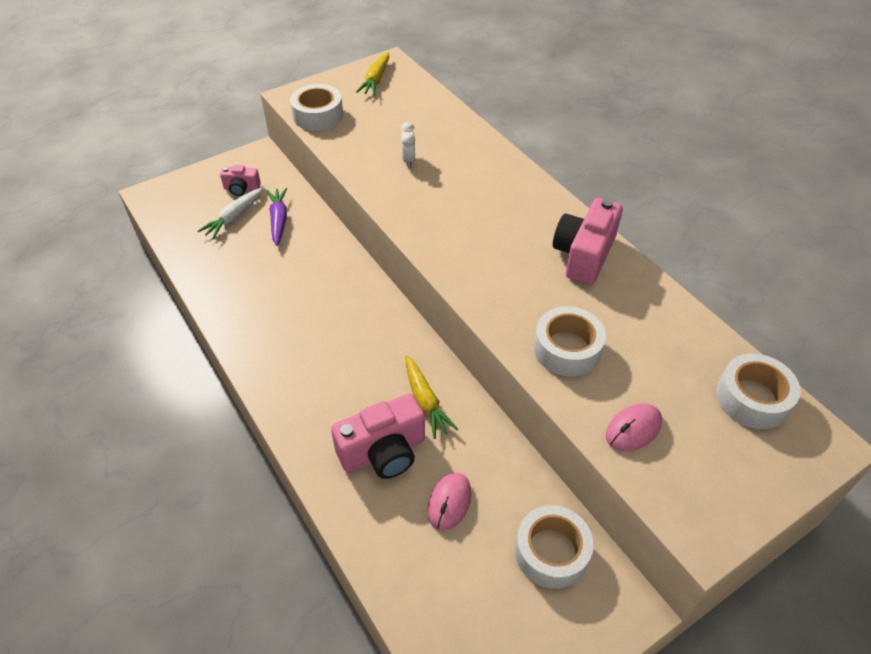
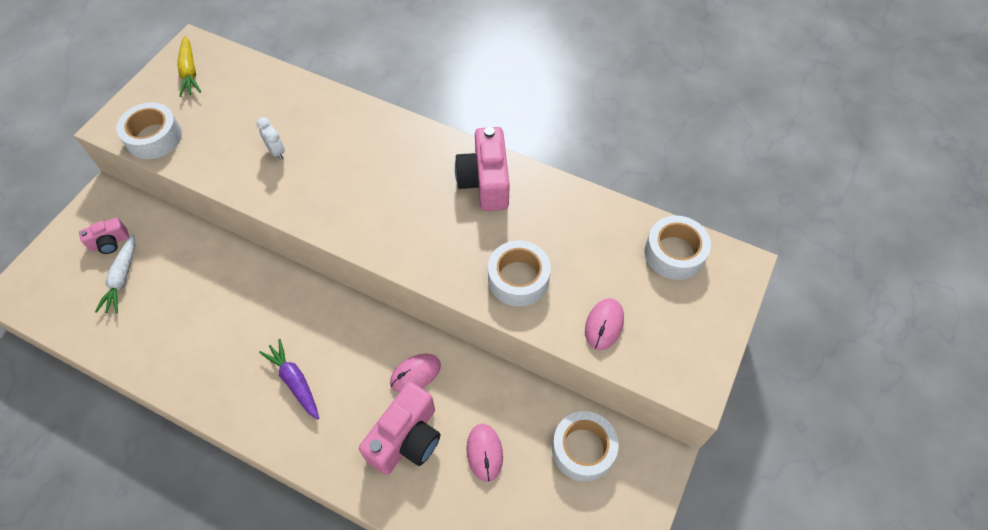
camera: 30 degrees left, 10 degrees up
purple carrot [267,188,287,246] -> purple carrot moved to [259,339,319,420]
yellow carrot [405,355,458,439] -> pink mouse [390,354,441,393]

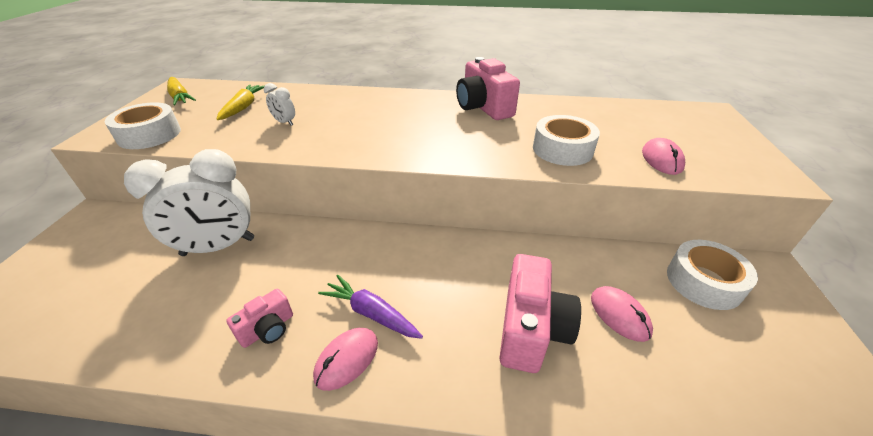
camera: 20 degrees left, 20 degrees down
pink camera [79,217,129,254] -> pink camera moved to [226,289,293,348]
white carrot [95,234,136,313] -> none
pink mouse [390,354,441,393] -> pink mouse moved to [313,328,378,391]
white tape [645,215,711,280] -> none
none -> white clock [124,149,254,256]
none -> yellow carrot [216,85,264,120]

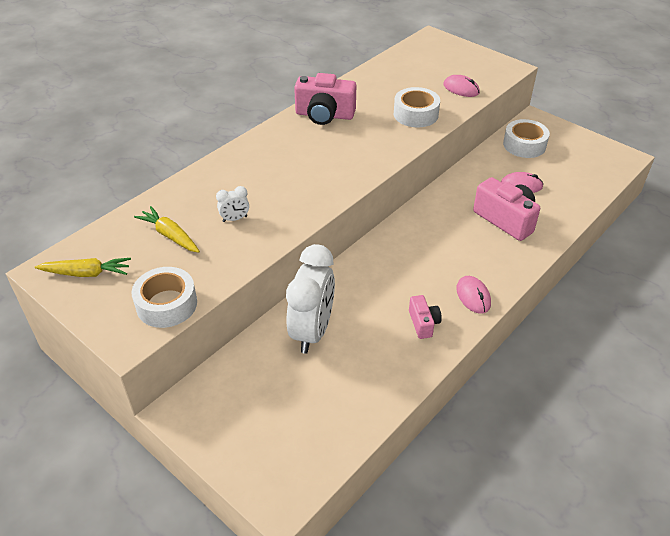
camera: 55 degrees left, 5 degrees up
purple carrot [318,275,423,339] -> none

